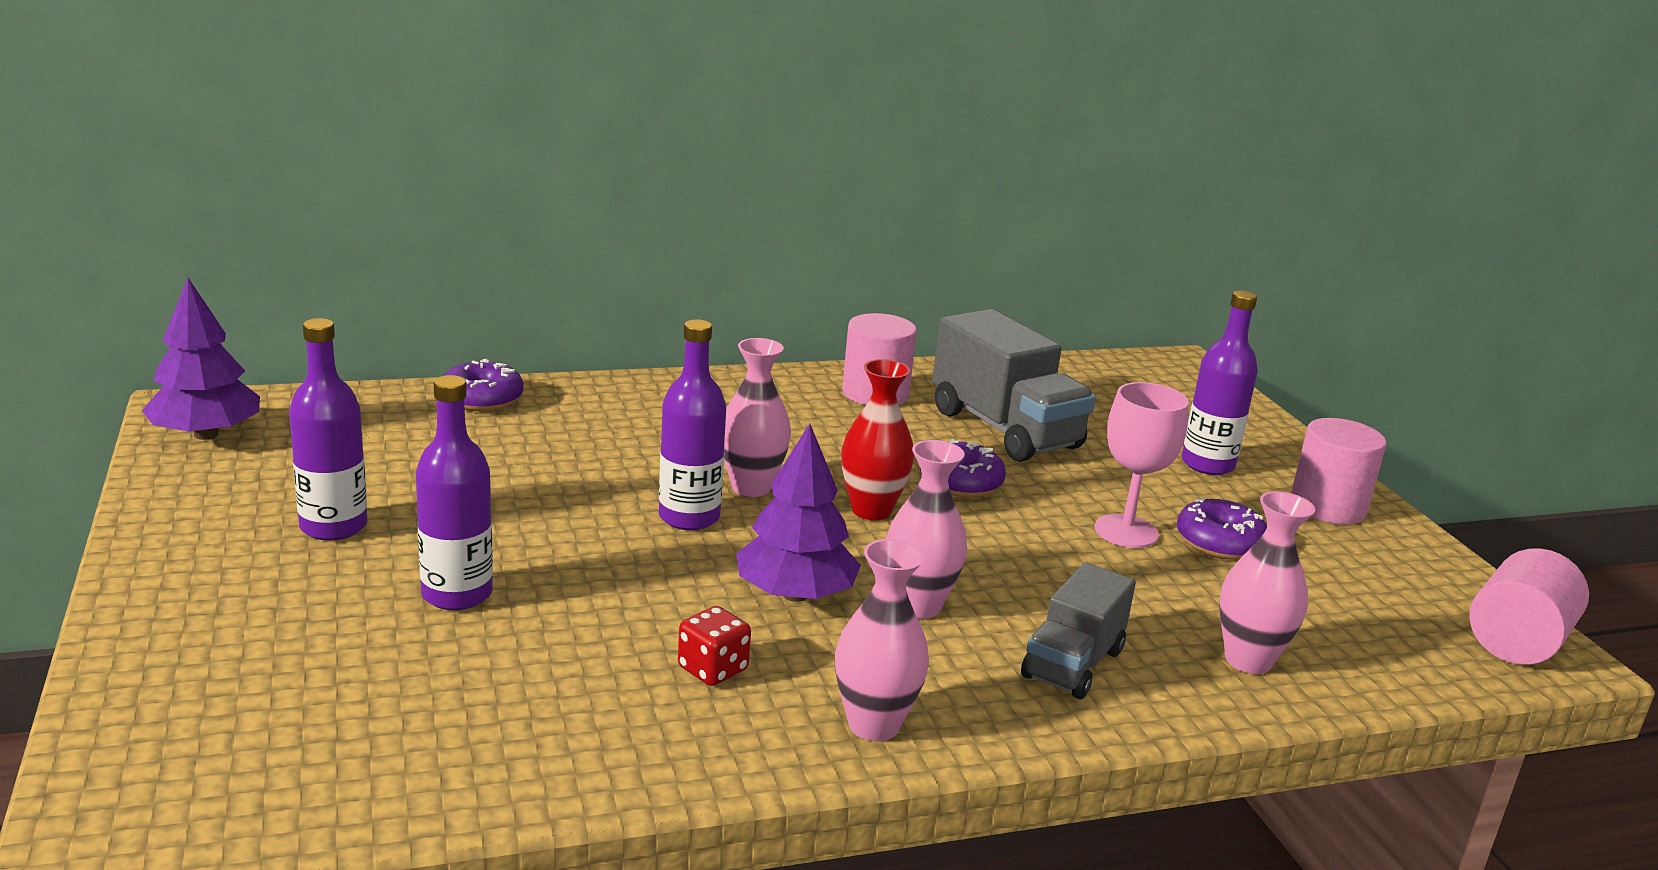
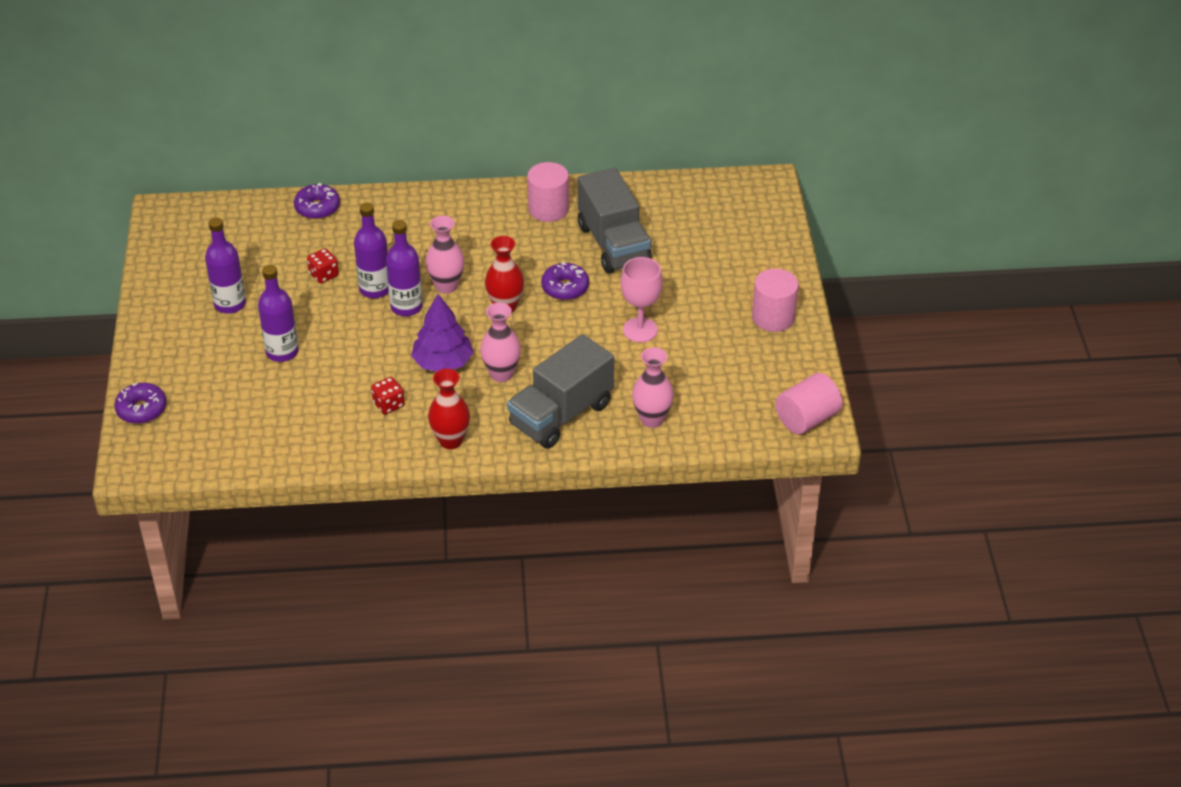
camera: 15 degrees right, 20 degrees up
purple tree [142,278,260,440] -> none
pink vase [835,539,929,741] -> red vase [428,369,470,449]
grey truck [1021,562,1136,699] -> grey truck [507,334,614,449], size x1.64
purple donut [1177,498,1267,560] -> purple donut moved to [115,383,167,424]
purple bottle [1182,290,1258,475] -> purple bottle moved to [354,203,389,298]
none -> red dice [307,248,339,283]

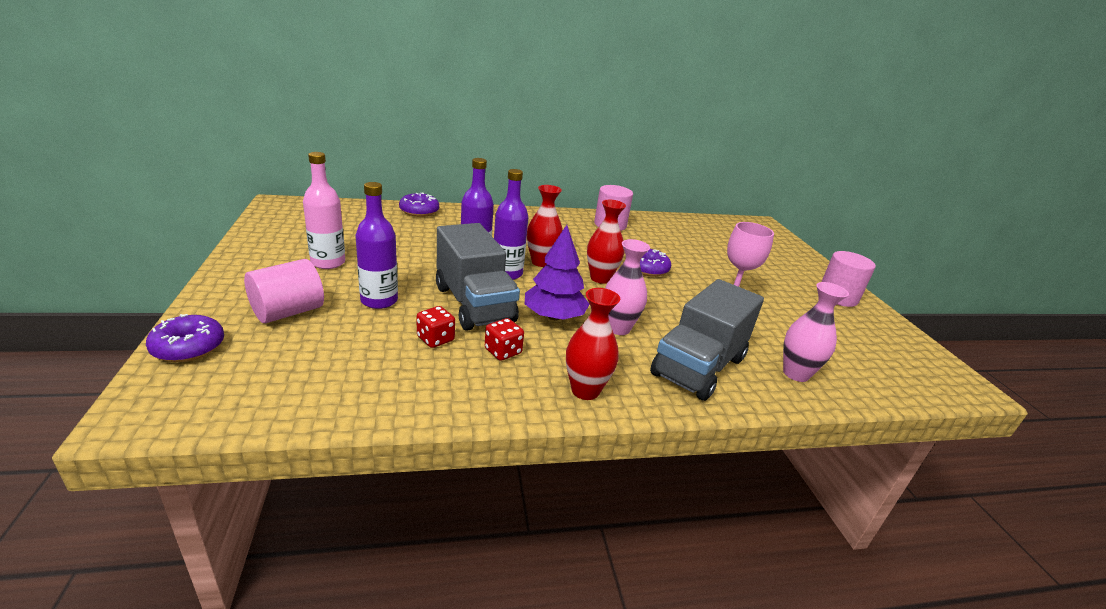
camera: 10 degrees left, 15 degrees down
purple bottle [205,217,246,314] -> pink bottle [303,152,345,269]
red dice [307,248,339,283] -> red dice moved to [416,306,455,348]
pink vase [425,216,464,294] -> red vase [527,185,563,267]
grey truck [578,168,652,274] -> grey truck moved to [436,223,520,330]
pink cylinder [775,373,842,435] -> pink cylinder moved to [244,259,324,323]

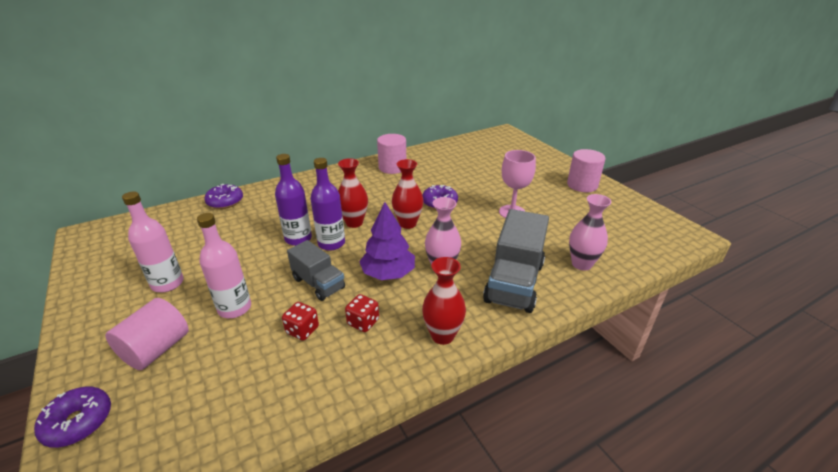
camera: 15 degrees left, 5 degrees up
purple bottle [355,182,398,309] -> pink bottle [197,213,251,318]
grey truck [436,223,520,330] -> grey truck [287,240,345,301], size x0.61

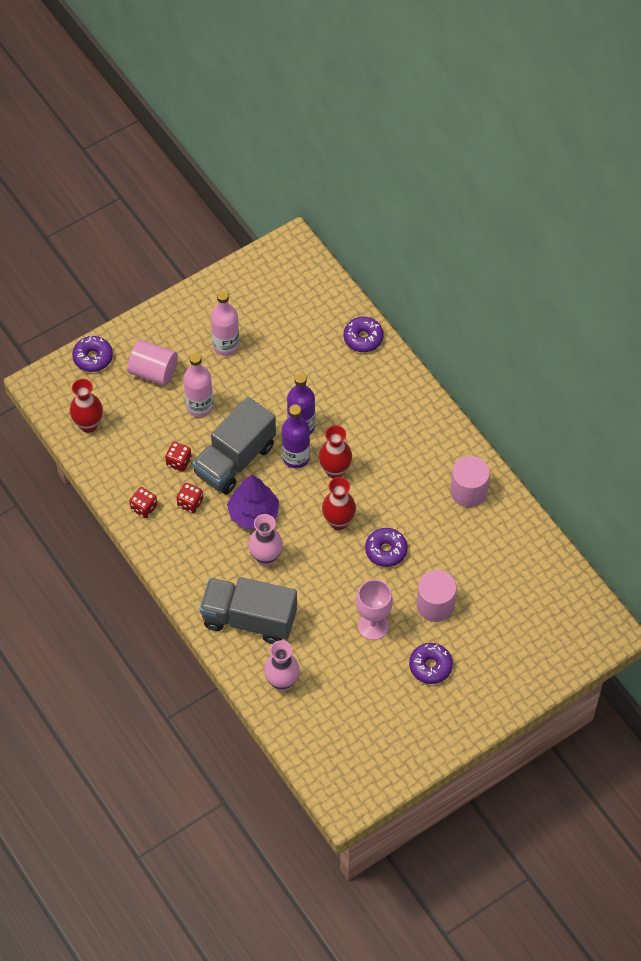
camera: 85 degrees right, 25 degrees up
grey truck [287,240,345,301] -> grey truck [192,397,276,494], size x1.64
red vase [422,257,466,345] -> red vase moved to [70,379,103,433]
pink cylinder [567,149,606,192] -> pink cylinder moved to [416,570,457,622]
none -> red dice [130,487,157,518]
none -> purple donut [409,643,453,684]

